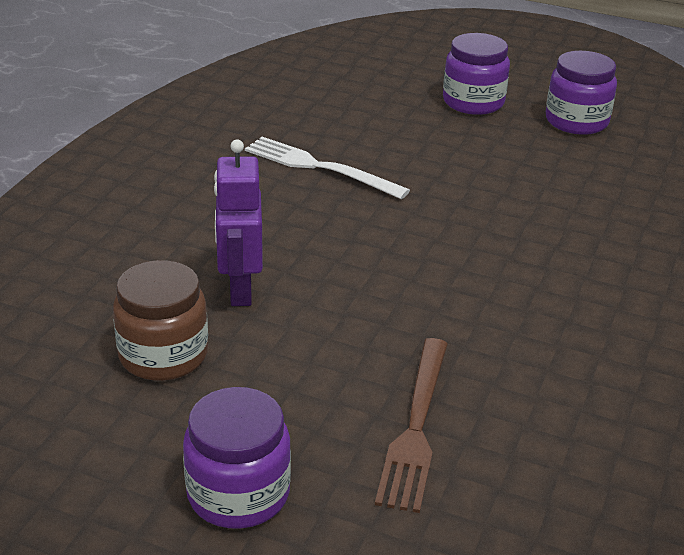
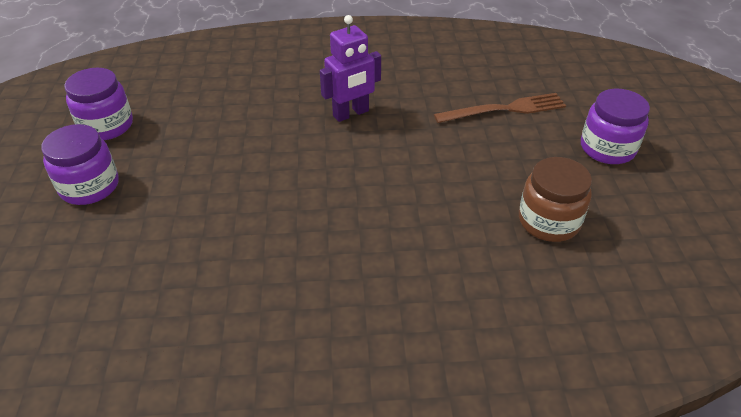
camera: 115 degrees left, 10 degrees up
purple robot [214,140,263,306] -> purple robot moved to [320,15,381,122]
white fork [245,137,410,199] -> none

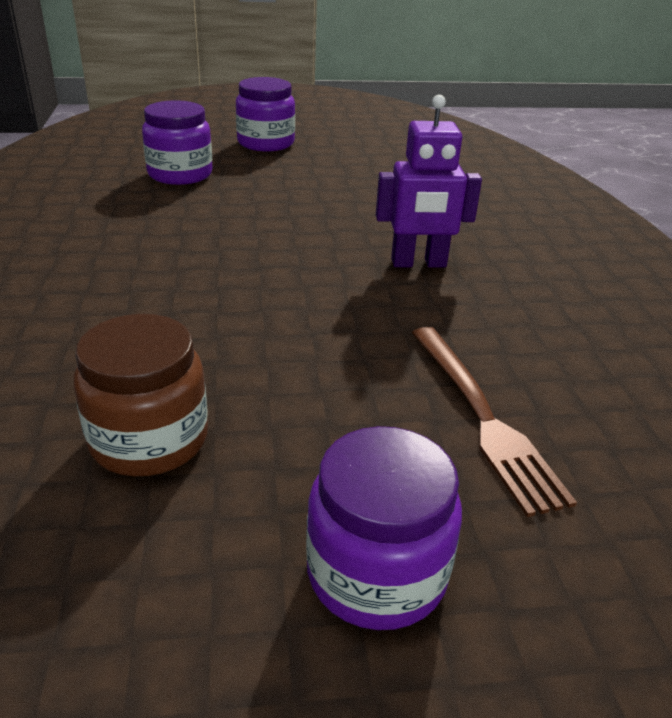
camera: 85 degrees right, 10 degrees down
purple jar [64,68,133,140] -> purple jar moved to [142,100,213,185]
purple robot [320,15,381,122] -> purple robot turned 60 degrees counterclockwise [376,95,482,268]

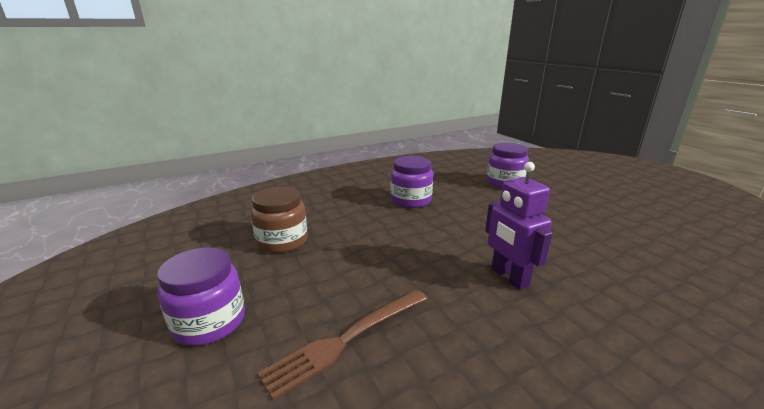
camera: 70 degrees right, 10 degrees down
purple jar [236,77,295,151] -> purple jar moved to [391,156,433,208]

